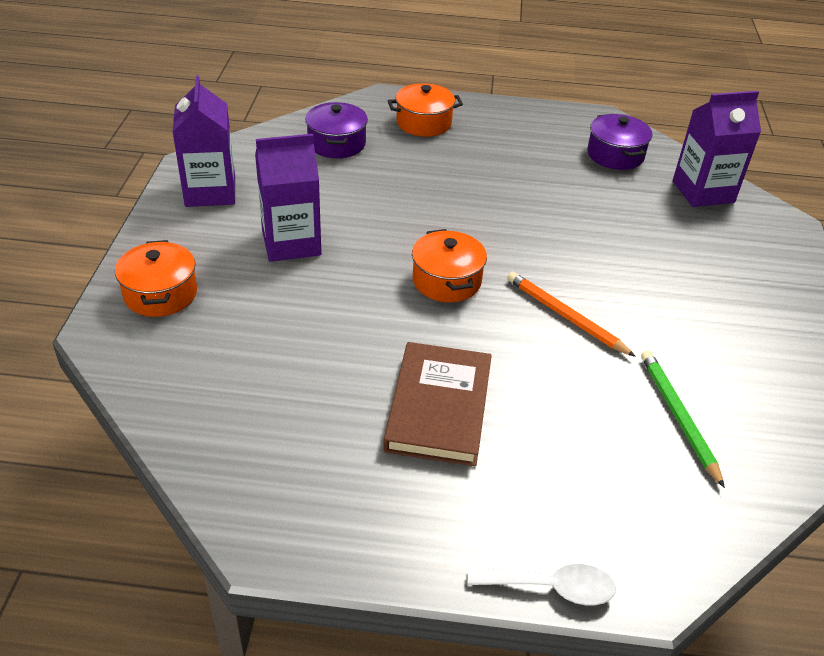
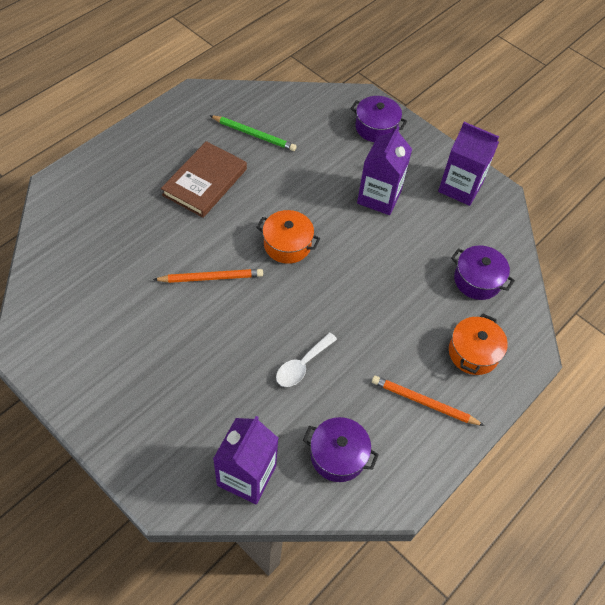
camera: 125 degrees right, 15 degrees up
orange pot [115,240,197,317] -> purple pot [350,96,407,142]
brown book [383,342,492,466] -> brown book turned 75 degrees clockwise [161,141,247,218]
white spoon [468,564,616,605] -> white spoon moved to [276,333,337,387]
green pencil [641,351,725,488] -> green pencil moved to [209,115,297,151]
none -> orange pencil [372,376,485,426]

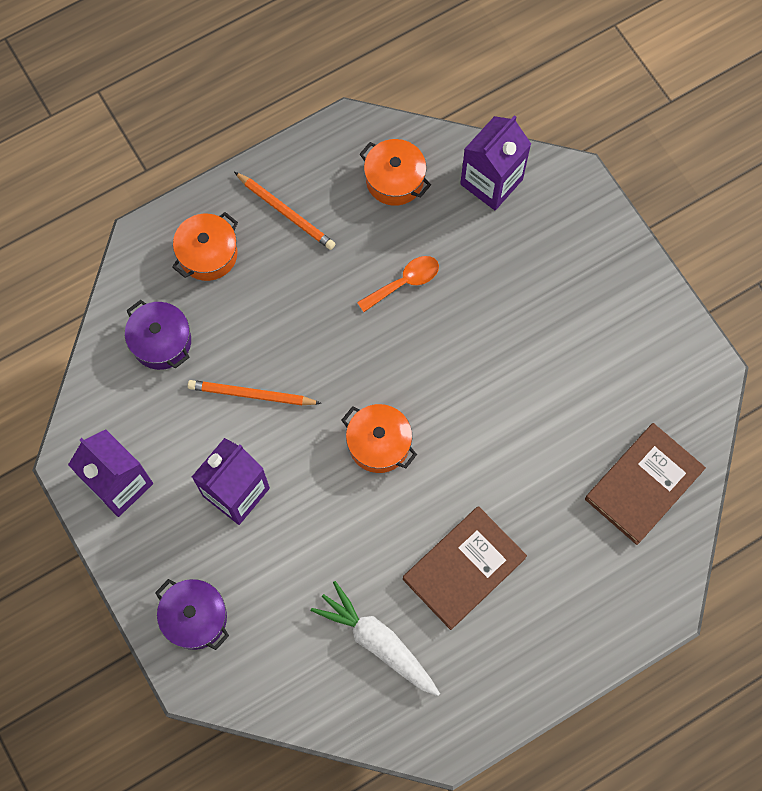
camera: 160 degrees left, 15 degrees up
orange pencil [153,269,263,283] -> orange pencil moved to [188,380,321,405]
green pencil [209,115,297,151] -> white carrot [311,581,440,696]
white spoon [276,333,337,387] -> orange spoon [357,256,439,312]
purple pot [303,417,379,482] -> orange pot [359,139,431,206]
none -> brown book [585,423,706,545]

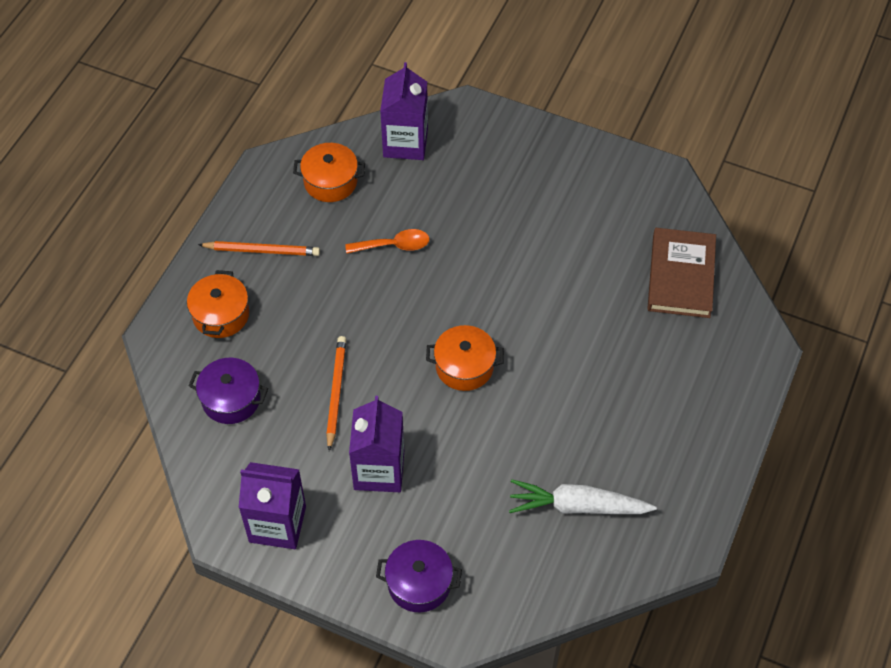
camera: 35 degrees left, 15 degrees down
orange pencil [188,380,321,405] -> orange pencil turned 120 degrees clockwise [326,336,347,451]
orange spoon [357,256,439,312] -> orange spoon turned 60 degrees clockwise [345,229,430,254]
brown book [403,506,527,630] -> none

